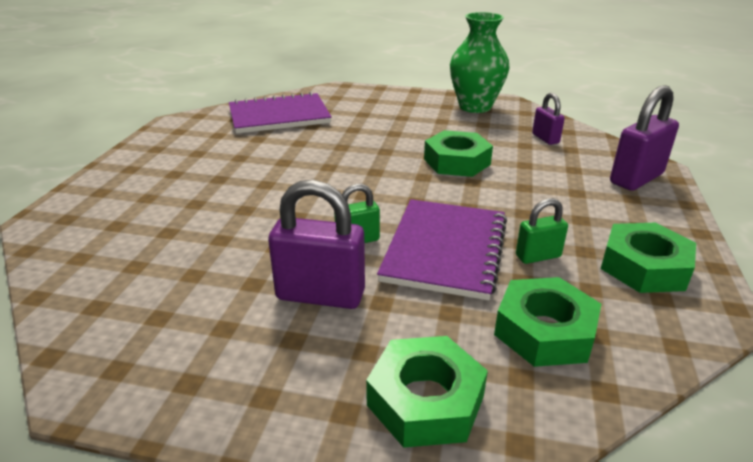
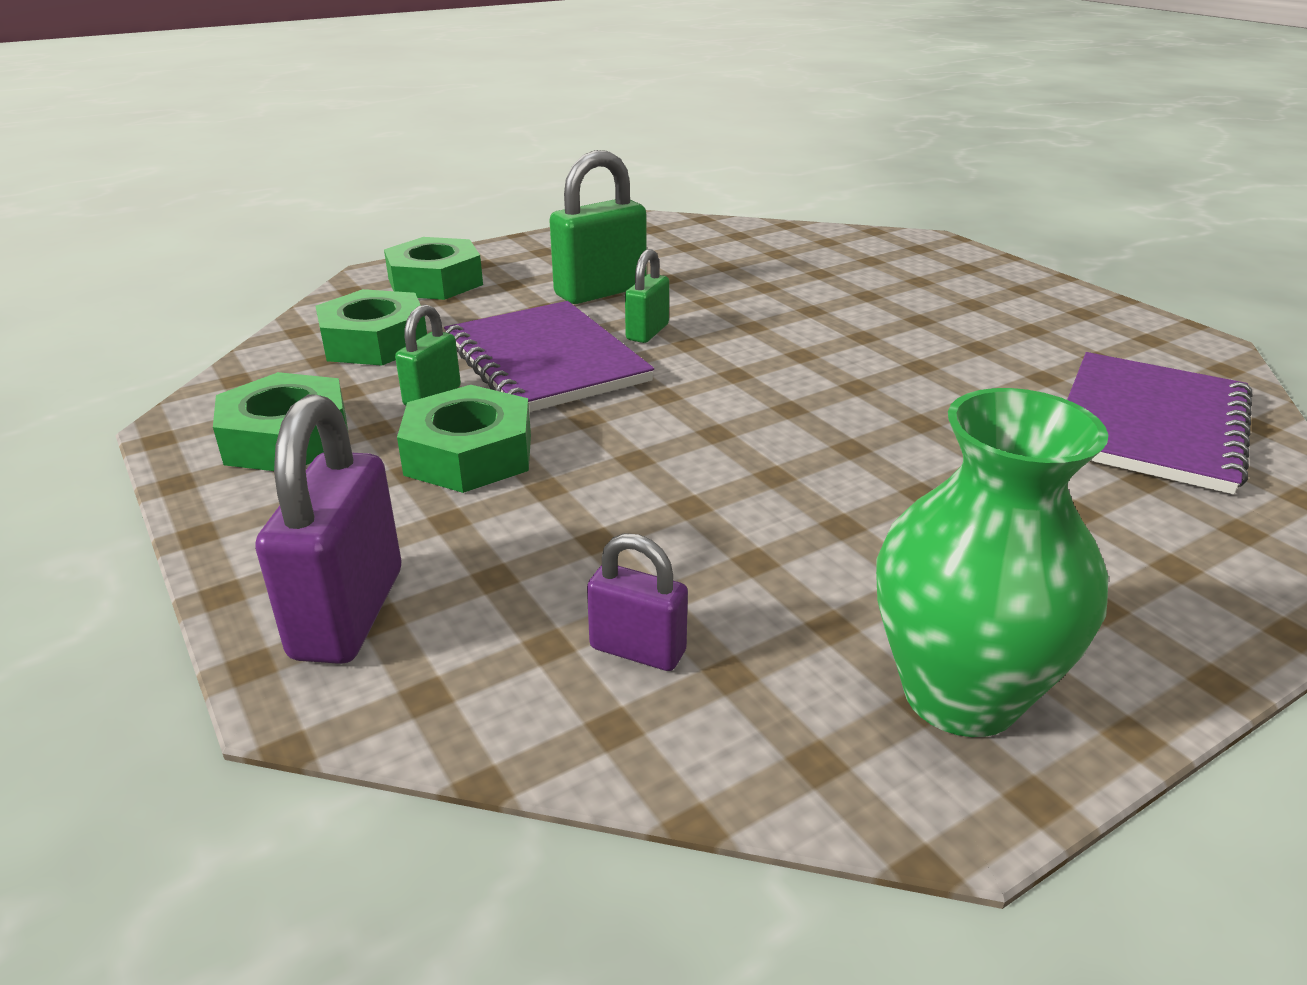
camera: 135 degrees right, 0 degrees up
purple padlock [268,180,365,309] -> green padlock [549,150,647,304]
green nut [424,130,493,177] -> green nut moved to [397,385,531,493]

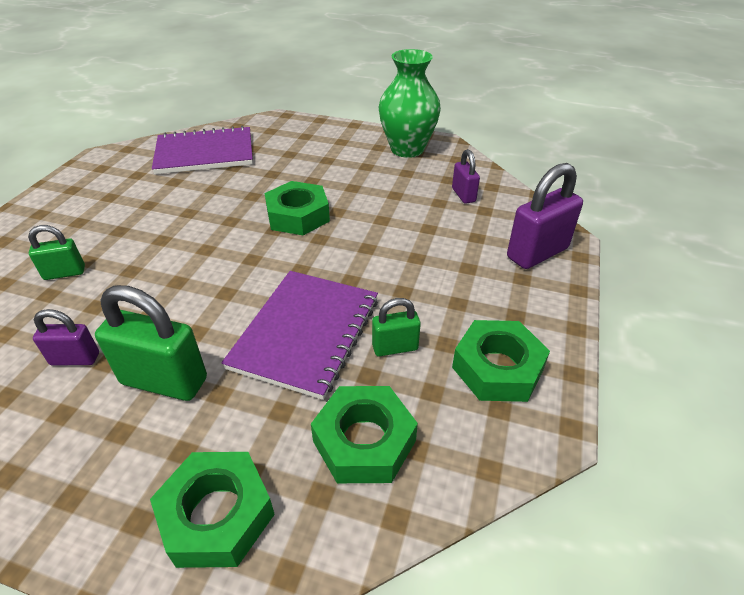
camera: 130 degrees left, 10 degrees up
green nut [397,385,531,493] -> green nut moved to [264,181,330,235]
green padlock [625,249,669,343] -> green padlock moved to [28,225,85,280]
none -> purple padlock [33,309,99,365]

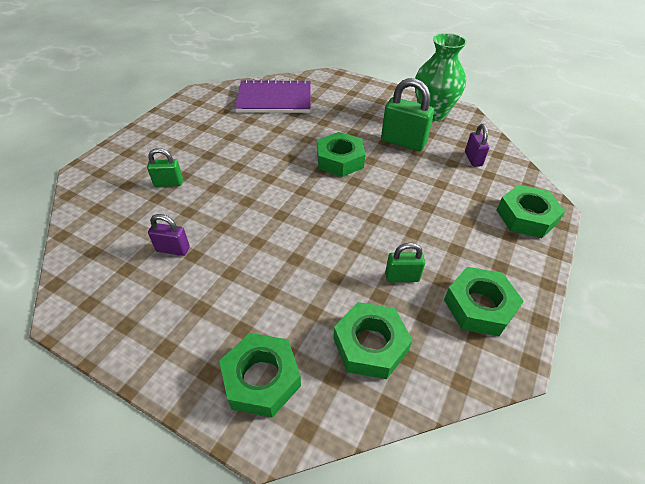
camera: 10 degrees right, 5 degrees up
green padlock [95,285,207,401] -> green padlock moved to [381,78,434,151]
purple notebook [221,271,378,400] -> none
purple padlock [507,163,583,269] -> green nut [497,184,565,238]

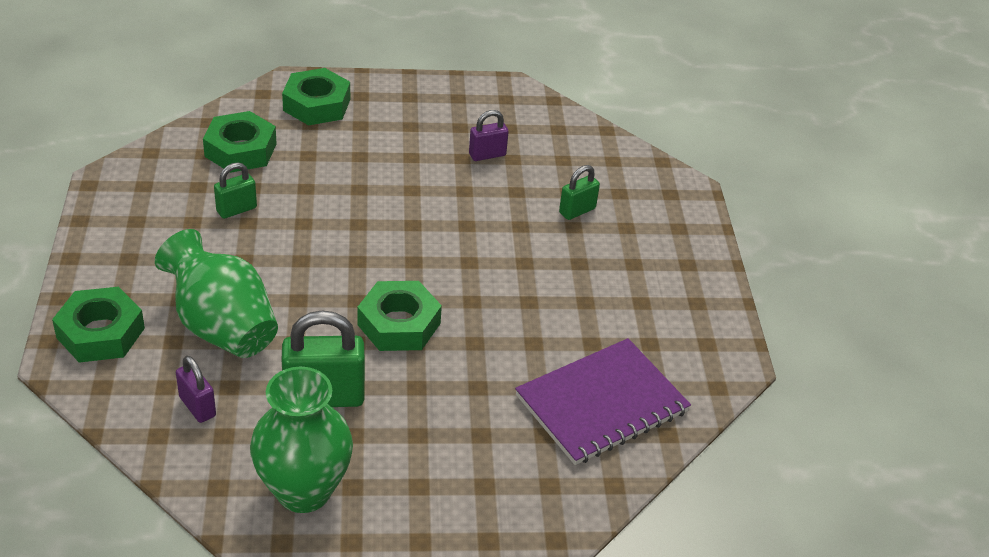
camera: 145 degrees right, 5 degrees down
green nut [444,267,524,336] -> none
none -> green vase [155,229,278,358]

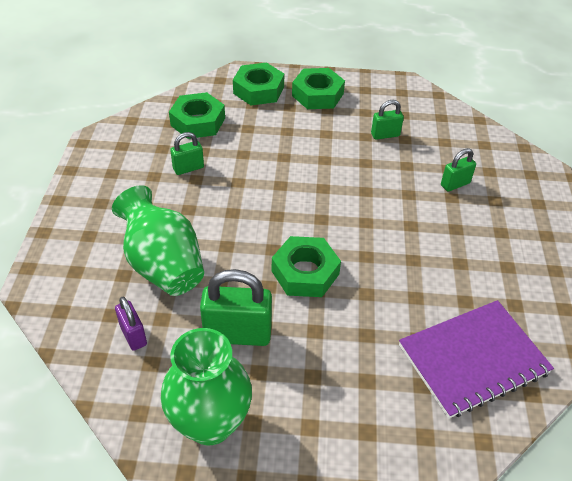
camera: 10 degrees right, 5 degrees up
green nut [52,287,145,363] -> green nut moved to [292,68,345,109]
purple padlock [469,110,509,161] -> green padlock [371,100,404,140]

